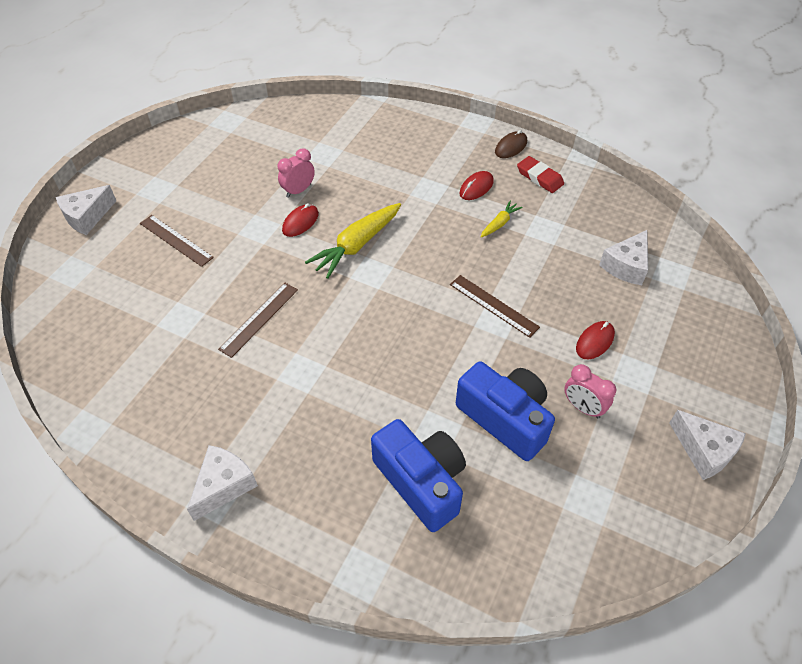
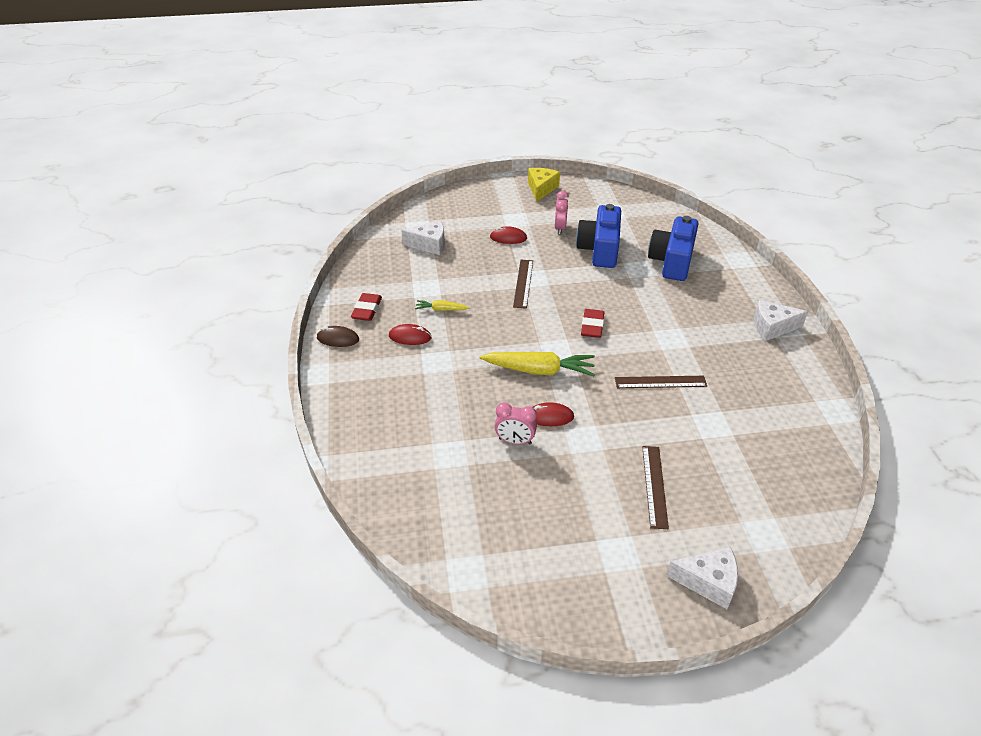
camera: 125 degrees left, 10 degrees down
white cheese [669,410,746,480] -> yellow cheese [528,168,560,202]
none -> red eraser [581,309,604,338]

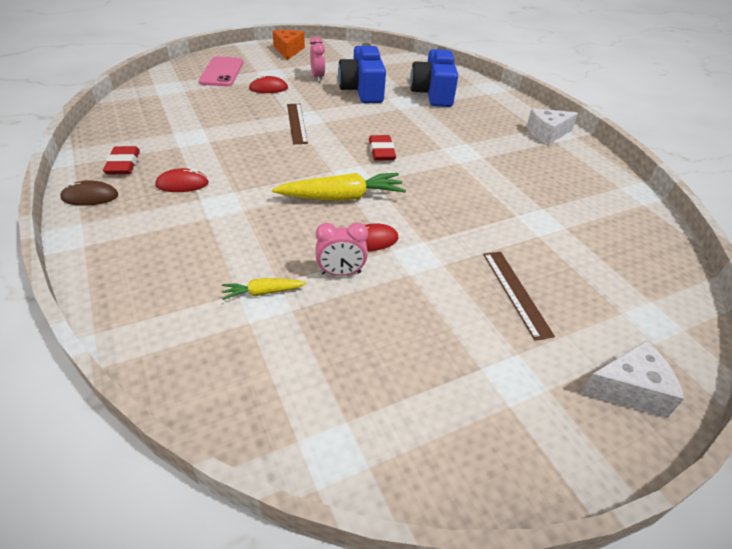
camera: 20 degrees left, 0 degrees up
white cheese [401,220,445,255] -> none
yellow carrot [415,300,469,311] -> yellow carrot moved to [222,278,307,300]
yellow cheese [528,168,560,202] -> orange cheese [273,30,305,60]
brown ruler [615,376,707,388] -> none
none -> pink phone [199,56,244,86]

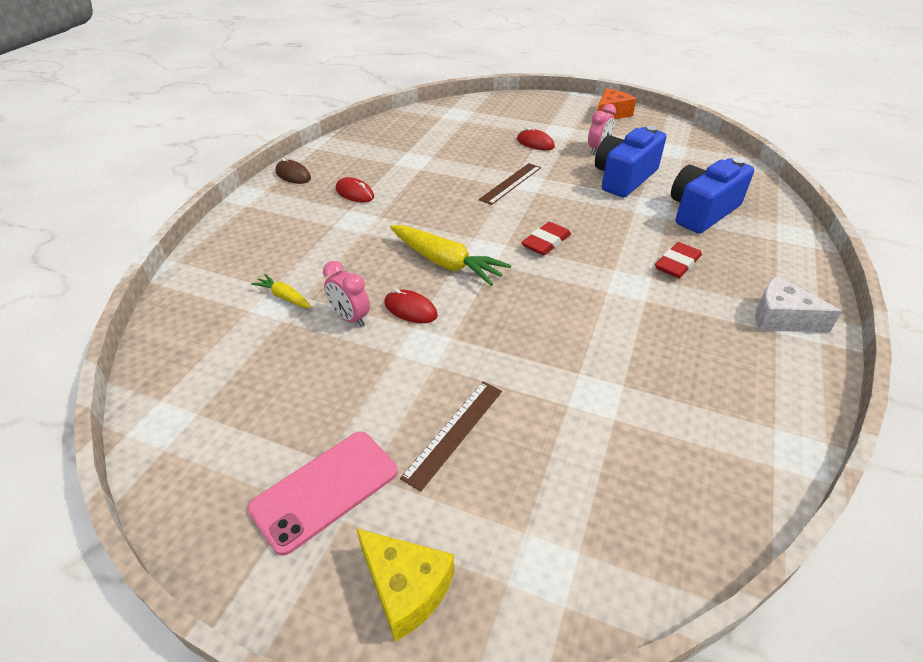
camera: 50 degrees right, 0 degrees up
red eraser [103,146,140,174] -> red eraser moved to [655,242,702,278]
pink phone [199,56,244,86] -> pink phone moved to [247,431,398,556]
white cheese [580,341,684,418] -> yellow cheese [356,528,454,642]

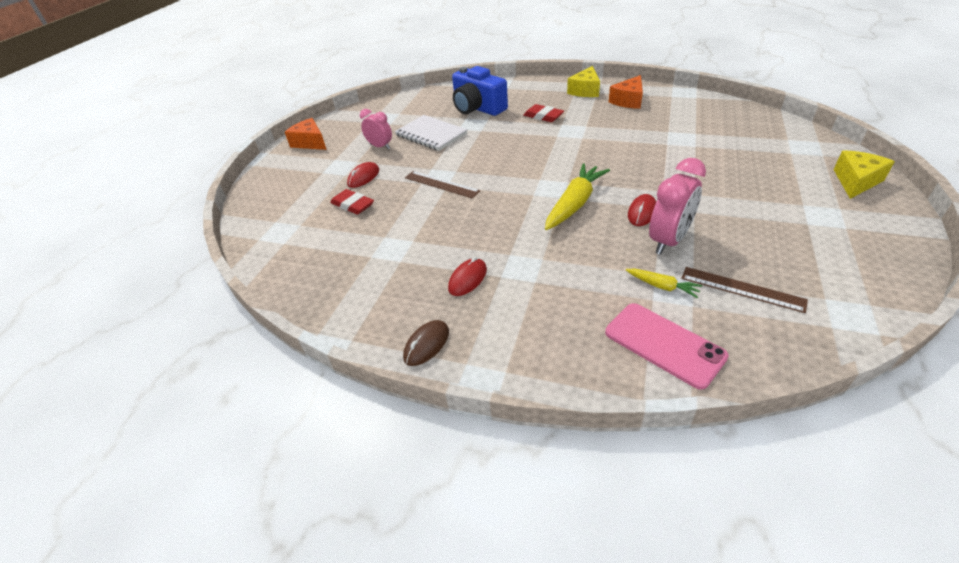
camera: 90 degrees left, 0 degrees up
pink phone [247,431,398,556] -> pink phone moved to [605,303,729,390]
yellow carrot [251,274,312,308] -> yellow carrot turned 90 degrees counterclockwise [626,268,702,298]
pink clock [323,261,370,327] -> pink clock [649,158,706,255], size x1.57
brown ruler [400,382,502,492] -> brown ruler moved to [681,267,808,313]
red eraser [521,222,571,255] -> red eraser moved to [330,189,374,215]
blue camera [595,126,666,197] -> white notebook [395,115,467,151]
white cheese [755,276,842,333] -> yellow cheese [567,66,600,97]
none -> orange cheese [609,75,643,109]

